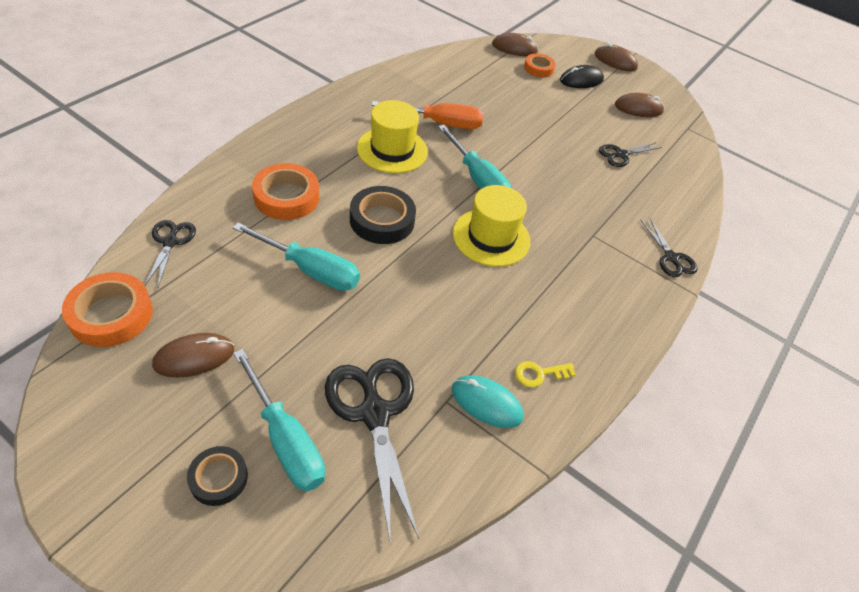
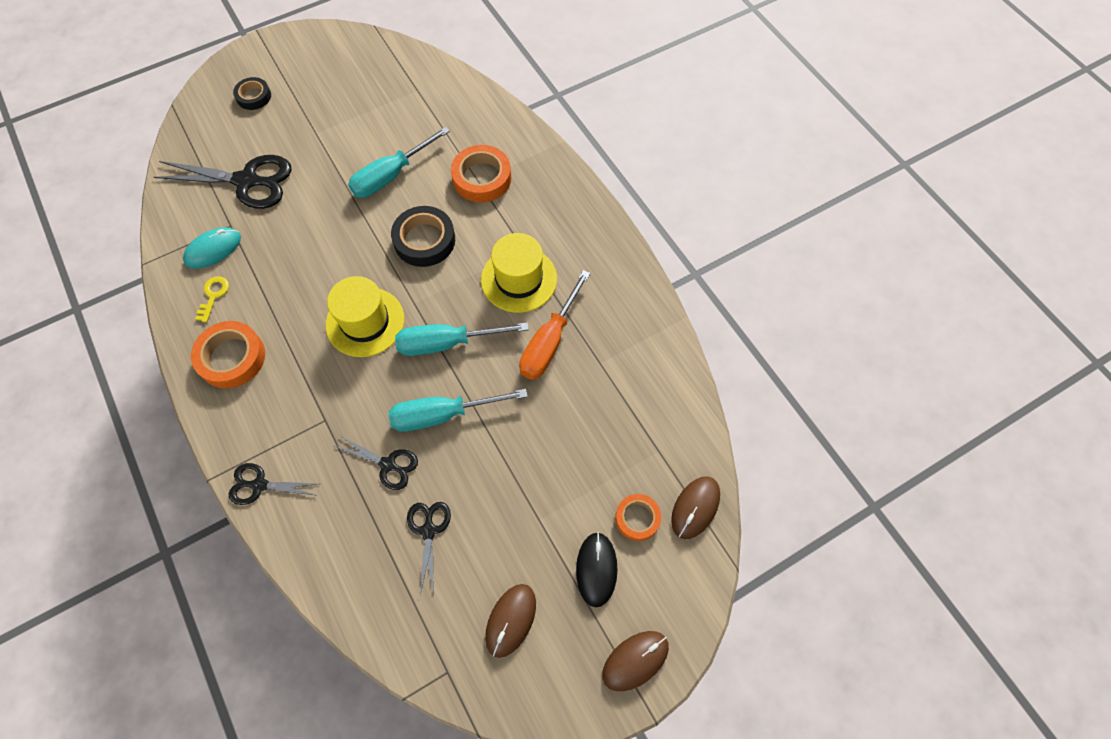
camera: 120 degrees right, 15 degrees up
orange tape [62,272,153,347] -> orange tape moved to [191,321,265,388]
black scissors [145,220,196,287] -> black scissors moved to [334,435,418,490]
brown mouse [152,333,234,378] -> none
turquoise screwdriver [233,349,325,492] -> turquoise screwdriver moved to [389,389,528,432]

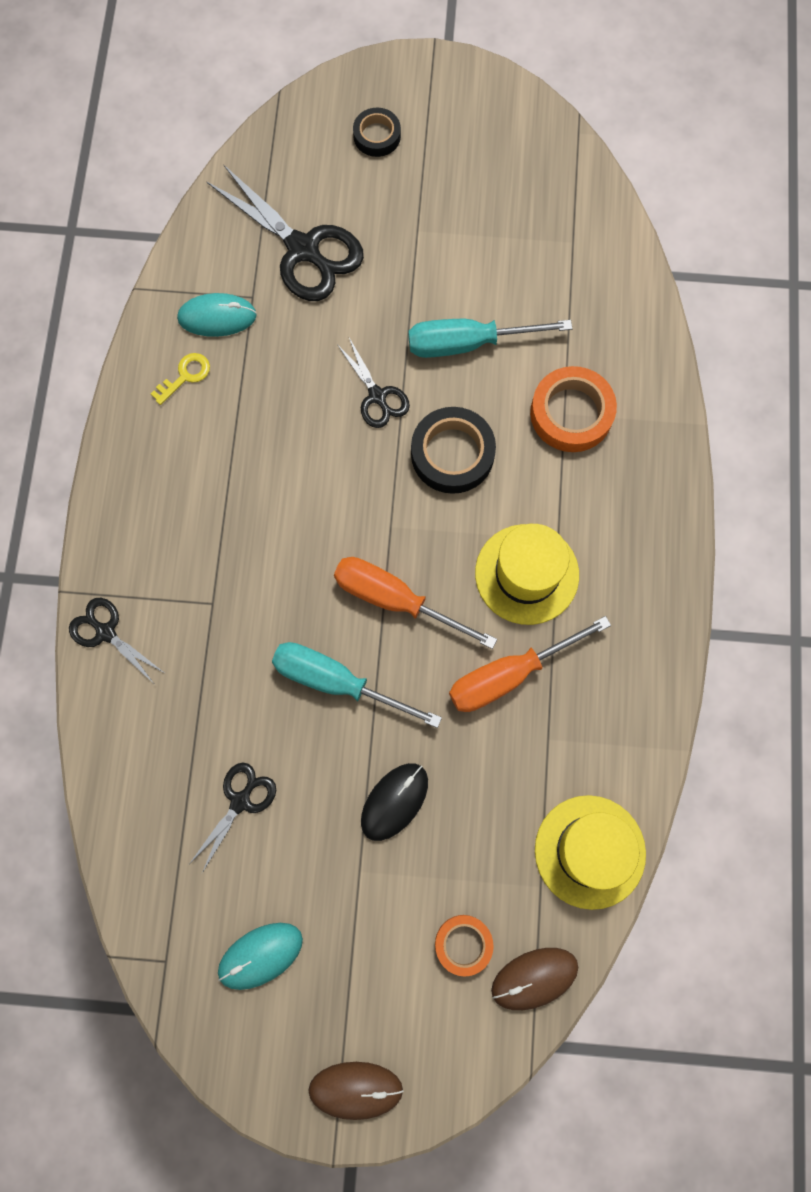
camera: 35 degrees right, 10 degrees up
orange tape [191,321,265,388] -> none
yellow hat [326,276,404,357] -> yellow hat moved to [535,795,646,910]
black scissors [334,435,418,490] -> black scissors moved to [337,338,410,428]
turquoise screwdriver [395,322,529,356] -> orange screwdriver [334,557,497,649]
brown mouse [485,584,536,658] -> turquoise mouse [218,923,303,990]
black mouse [576,532,618,607] -> black mouse moved to [361,763,428,841]

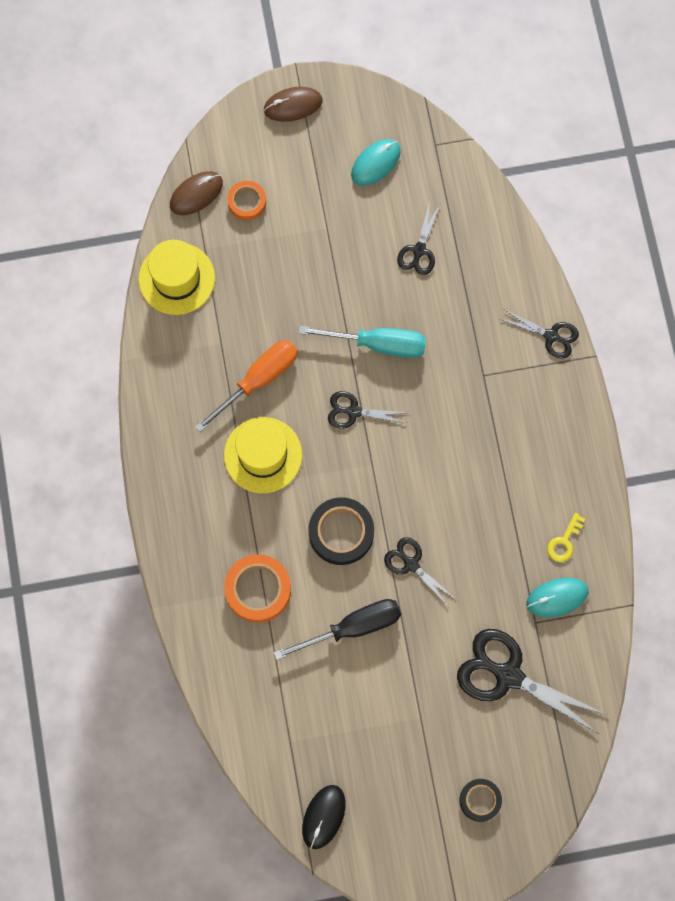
camera: 165 degrees right, 0 degrees up
orange screwdriver [334,557,497,649] -> black scissors [328,391,408,429]
black mouse [361,763,428,841] -> black mouse moved to [302,785,345,849]
turquoise screwdriver [408,319,572,358] -> black screwdriver [273,599,401,660]

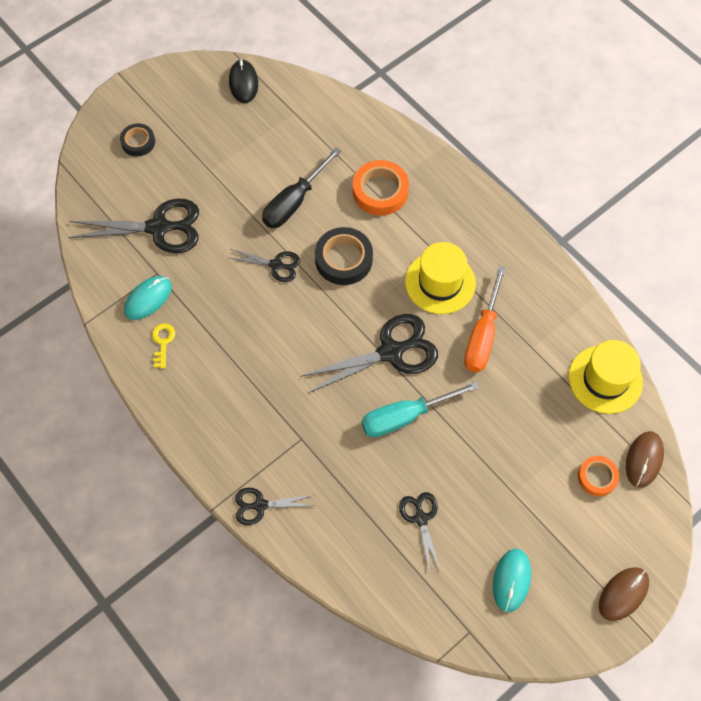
camera: 150 degrees right, 10 degrees down
black scissors [328,391,408,429] -> black scissors [300,314,438,394], size x1.83

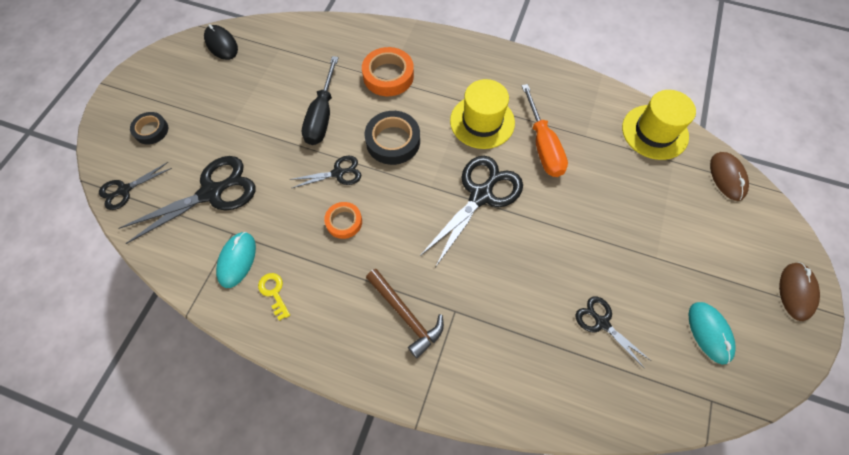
camera: 30 degrees left, 0 degrees up
black scissors [235,488,315,525] -> black scissors moved to [99,162,172,210]
turquoise screwdriver [361,381,479,437] -> none
orange tape [578,456,619,496] -> orange tape moved to [324,202,362,239]
none -> brown hammer [366,269,444,358]

